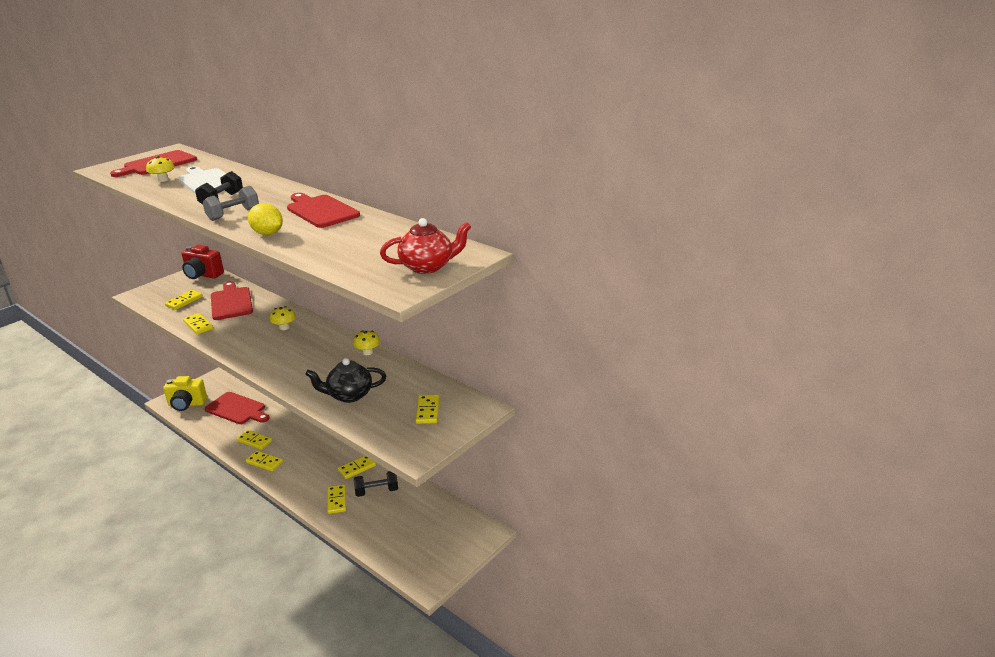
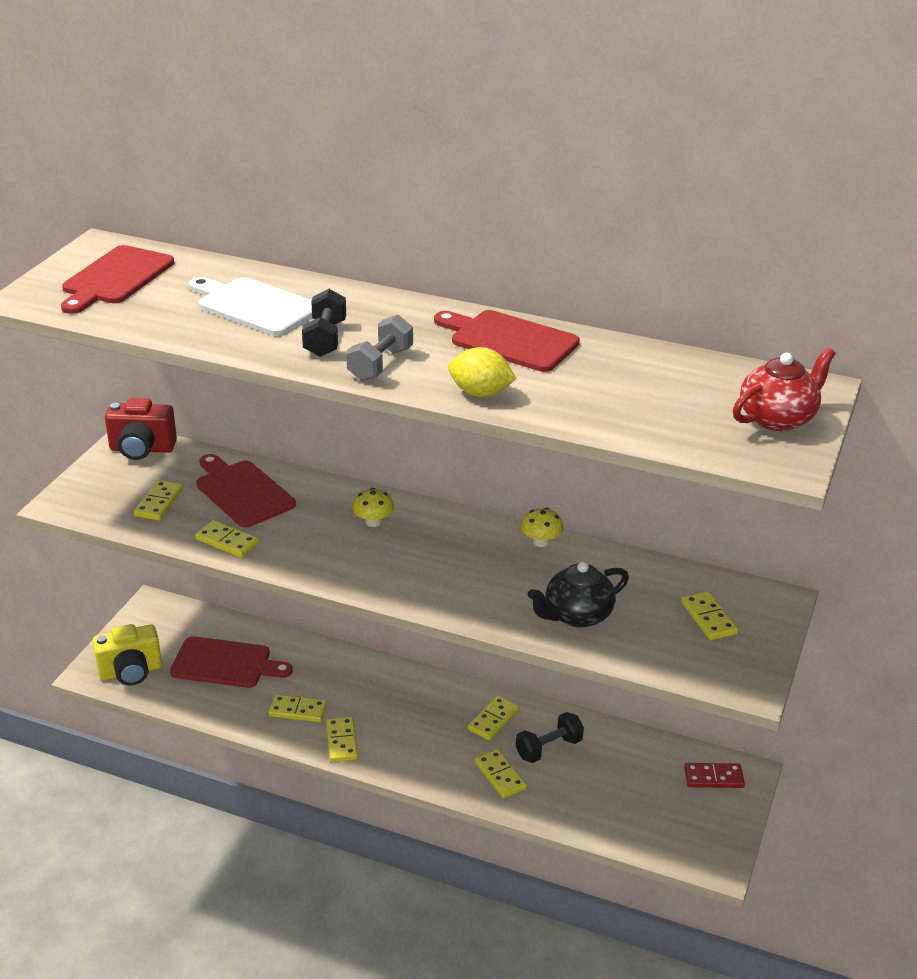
camera: 20 degrees left, 5 degrees up
yellow mushroom [146,156,175,182] -> none
yellow domino [246,451,283,471] -> yellow domino turned 75 degrees clockwise [326,717,358,762]
none -> red domino [684,763,745,788]

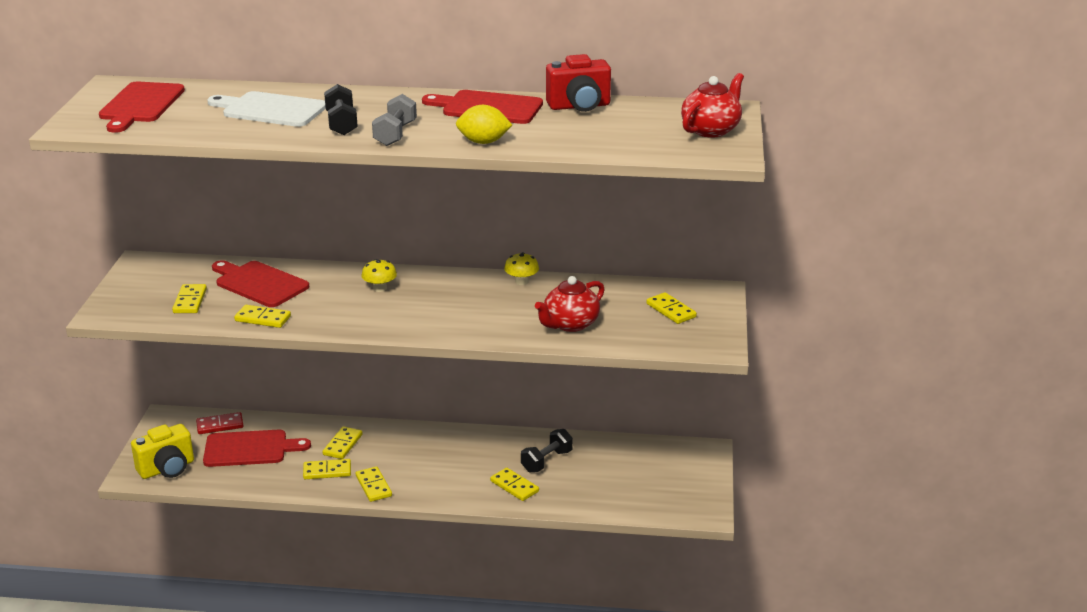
camera: 15 degrees left, 5 degrees down
red camera [105,398,177,460] -> red camera moved to [546,54,611,112]
yellow domino [468,695,519,740] -> yellow domino moved to [323,426,363,459]
black teapot [528,561,629,628] -> red teapot [535,276,605,332]
red domino [684,763,745,788] -> red domino moved to [196,412,243,434]

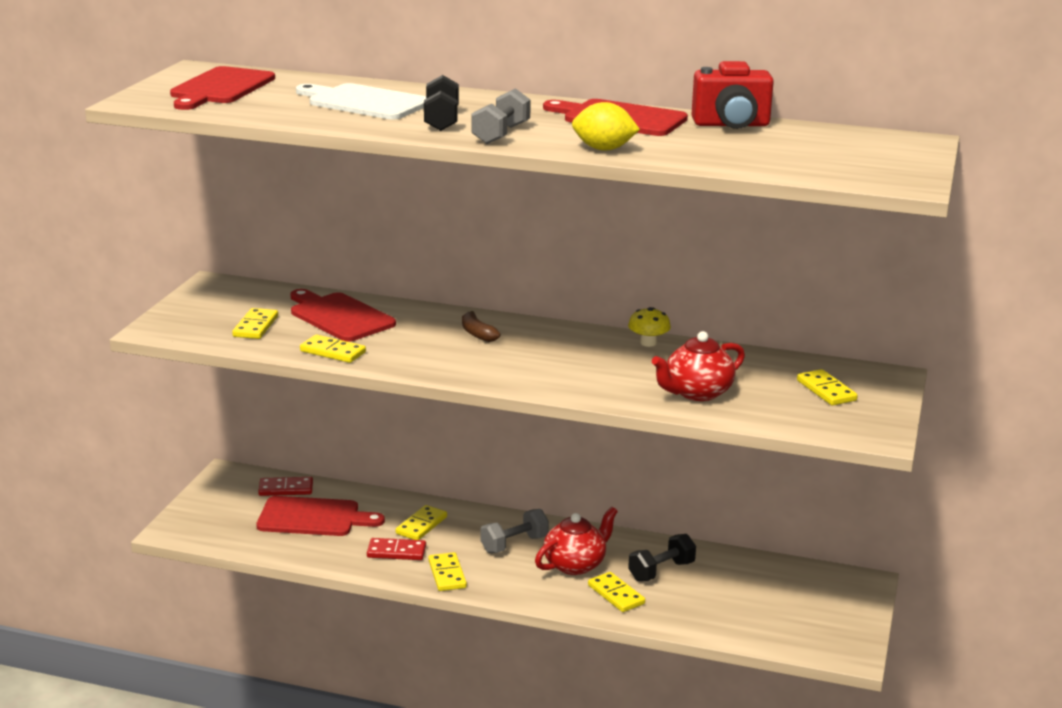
camera: 10 degrees right, 5 degrees down
yellow camera [131,424,194,479] -> none
yellow domino [303,459,351,479] -> red domino [367,538,426,560]
yellow mushroom [362,259,397,292] -> brown banana [462,311,500,342]
red teapot [681,73,744,138] -> red teapot moved to [535,507,618,575]
none -> grey dumbbell [480,509,549,553]

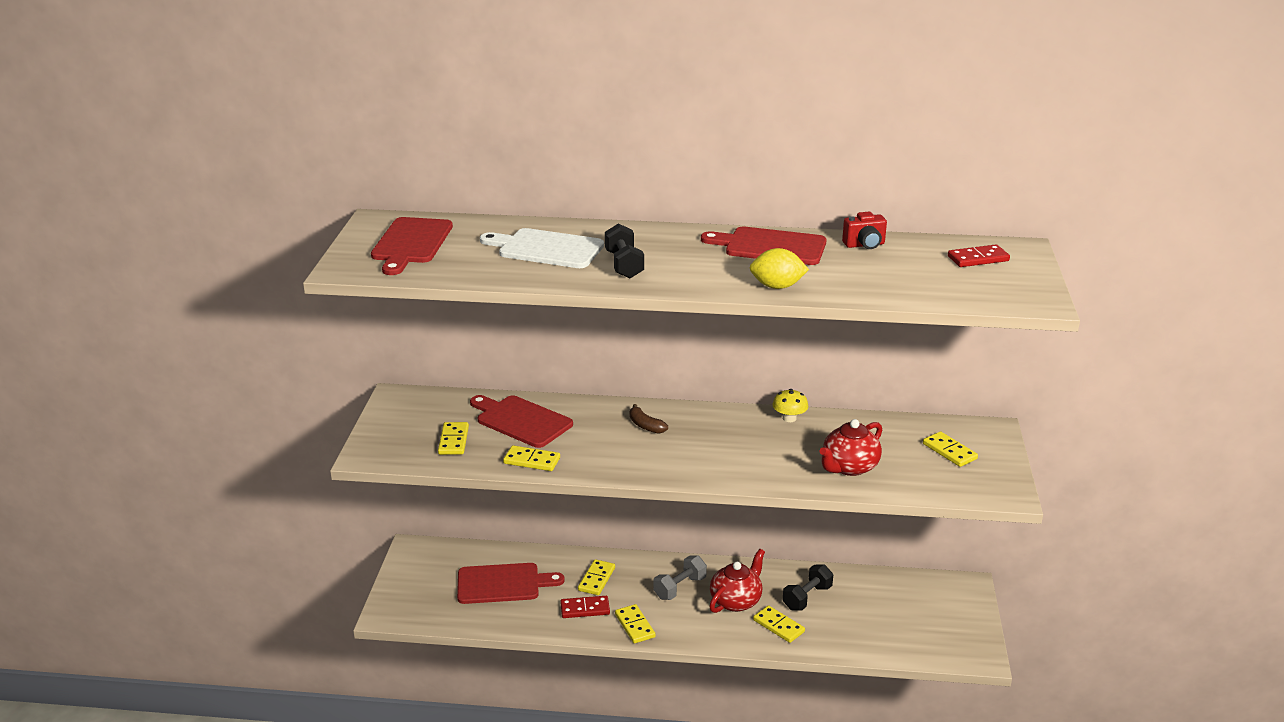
camera: 10 degrees left, 5 degrees up
red domino [258,477,313,496] -> red domino moved to [948,245,1010,267]
grey dumbbell [472,88,531,144] -> none
red camera [692,61,774,129] -> red camera [842,212,887,249], size x0.63

